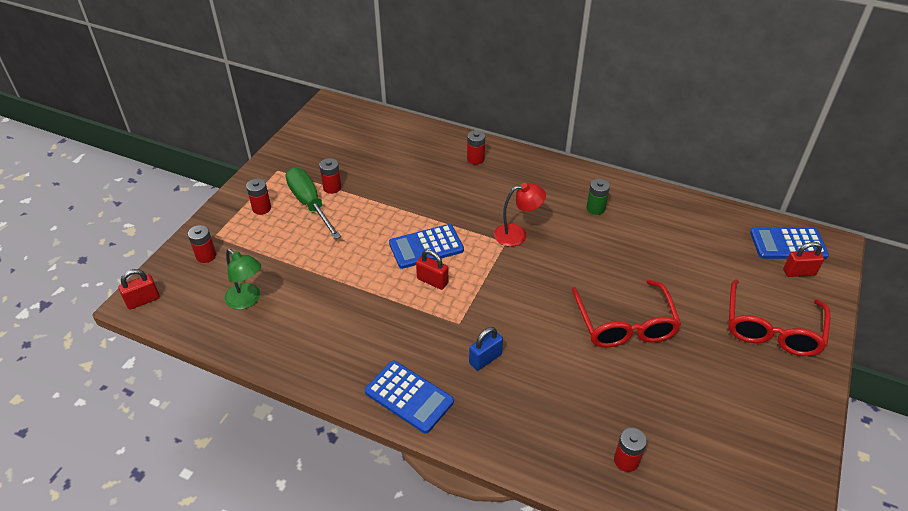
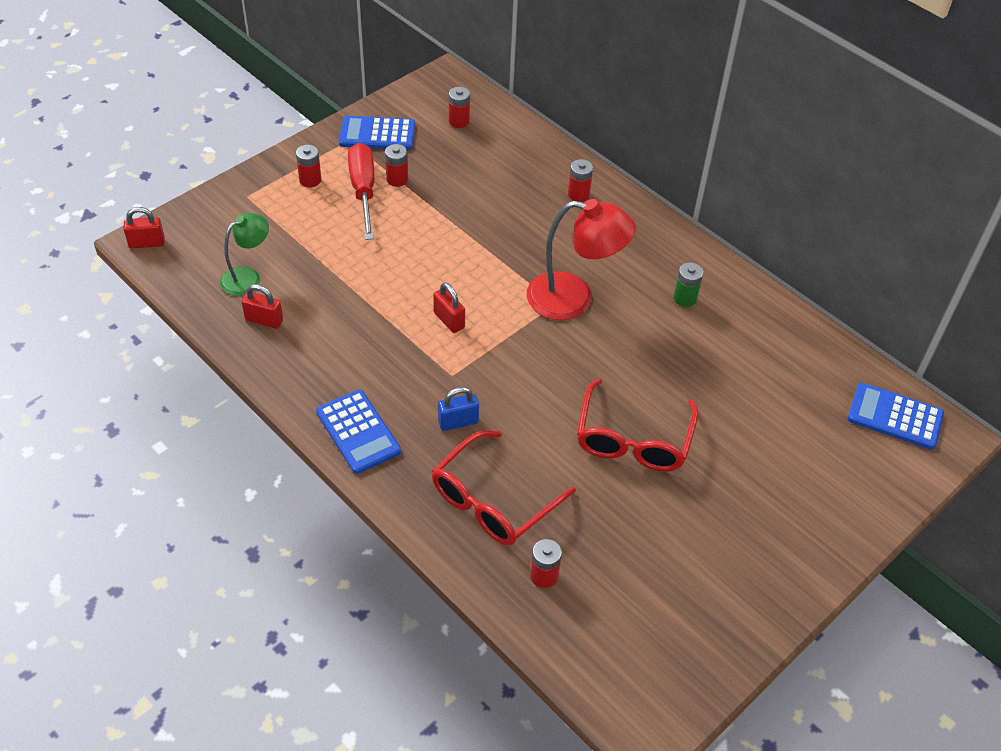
camera: 20 degrees right, 5 degrees up
red battery [188,225,216,263] -> red battery moved to [449,87,470,128]
green lamp [225,249,261,310] -> green lamp turned 105 degrees counterclockwise [220,213,269,296]
green screwdriver [286,167,341,239] -> red screwdriver [348,143,375,240]
blue calculator [389,224,464,269] -> blue calculator moved to [339,116,415,150]
red lamp [494,183,546,247] -> red lamp [526,199,636,320], size x1.66
red glasses [728,279,830,356] -> red glasses moved to [432,430,576,546]
red padlock [783,242,824,277] -> red padlock moved to [242,284,283,329]

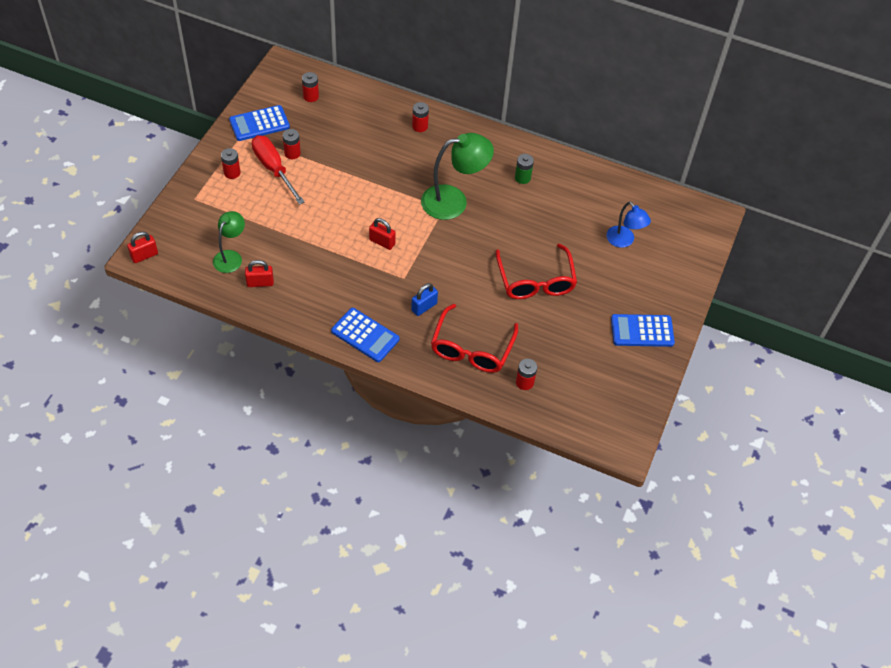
camera: 25 degrees left, 5 degrees up
red lamp [526,199,636,320] -> green lamp [421,133,494,220]
blue calculator [848,383,944,450] -> blue calculator moved to [611,314,675,347]
none -> blue lamp [606,202,651,248]

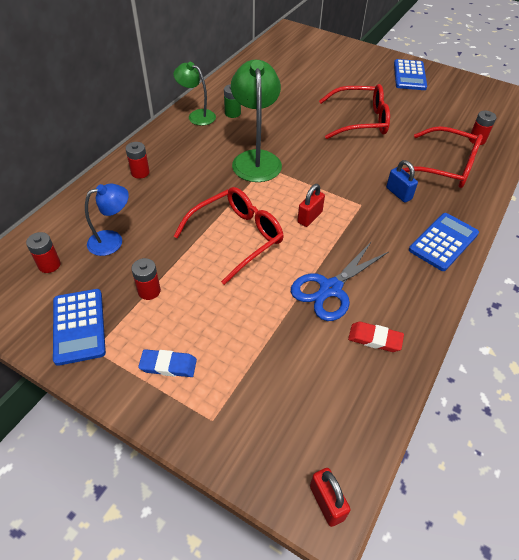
camera: 80 degrees left, 5 degrees down
green lamp [213,211,245,273] -> green lamp moved to [173,62,216,126]
red battery [221,148,240,179] -> blue eraser [138,349,197,377]
red padlock [245,260,274,287] -> red eraser [348,321,404,352]
red screwdriver [252,135,305,205] -> none
blue lamp [606,202,651,248] -> blue lamp moved to [85,184,129,256]
none -> red glasses [174,187,283,285]
none -> blue scissors [291,241,389,321]

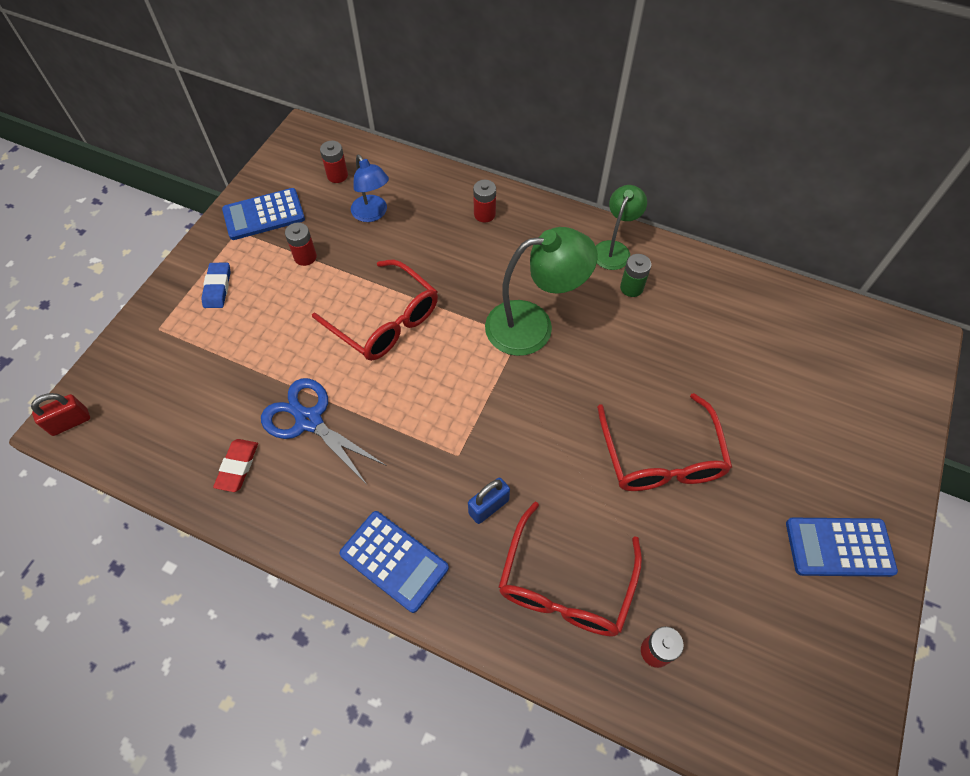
camera: 85 degrees right, 10 degrees up
red padlock [297,184,325,227] -> none

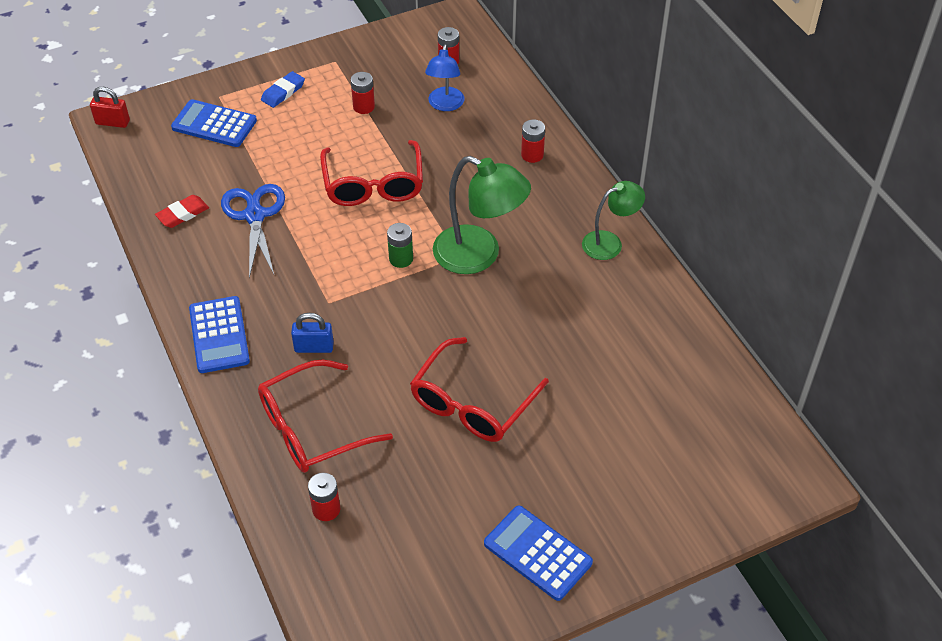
camera: 40 degrees right, 10 degrees down
blue calculator [222,188,305,240] -> blue calculator moved to [171,99,257,147]
green battery [620,254,651,297] -> green battery moved to [387,223,413,268]

